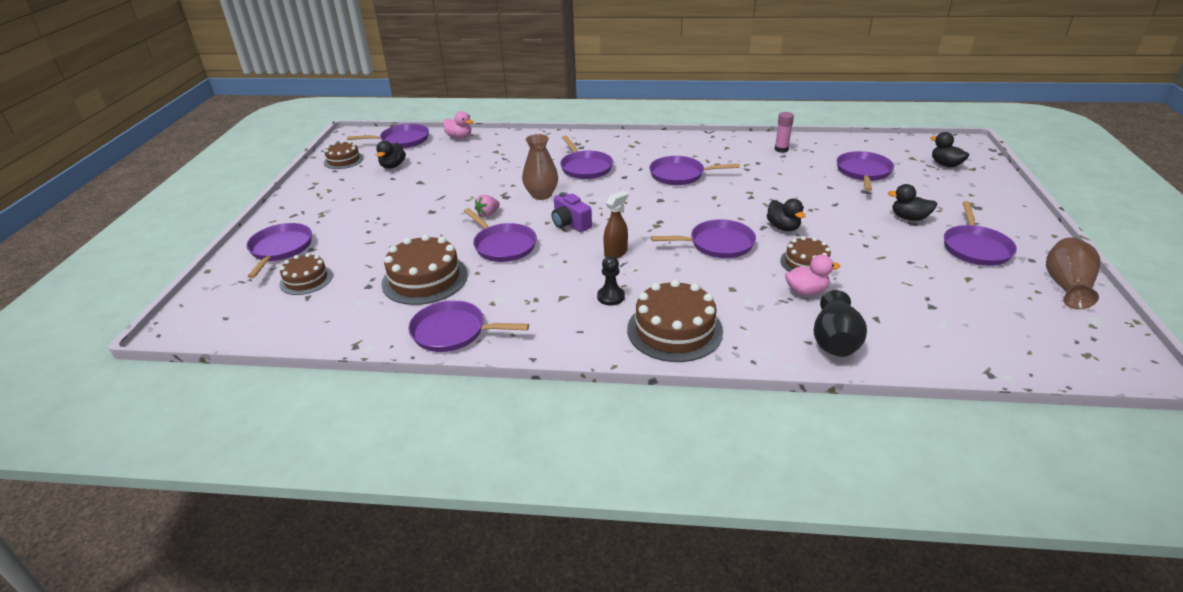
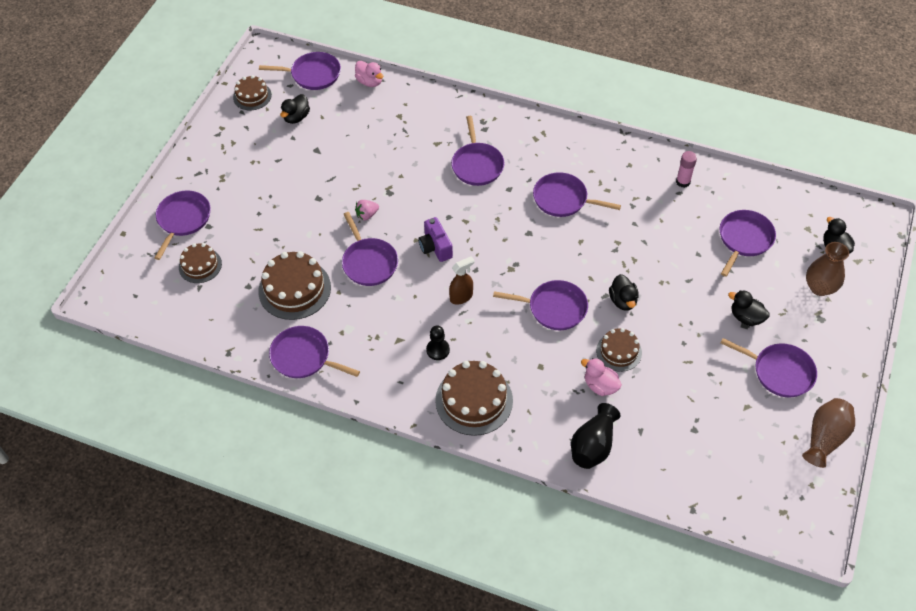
camera: 15 degrees right, 20 degrees up
brown vase [522,134,558,200] -> brown vase moved to [806,242,849,296]
pink duck [785,255,840,296] -> pink duck turned 150 degrees counterclockwise [581,358,622,396]
purple pan [944,201,1017,266] -> purple pan turned 90 degrees counterclockwise [721,338,817,397]

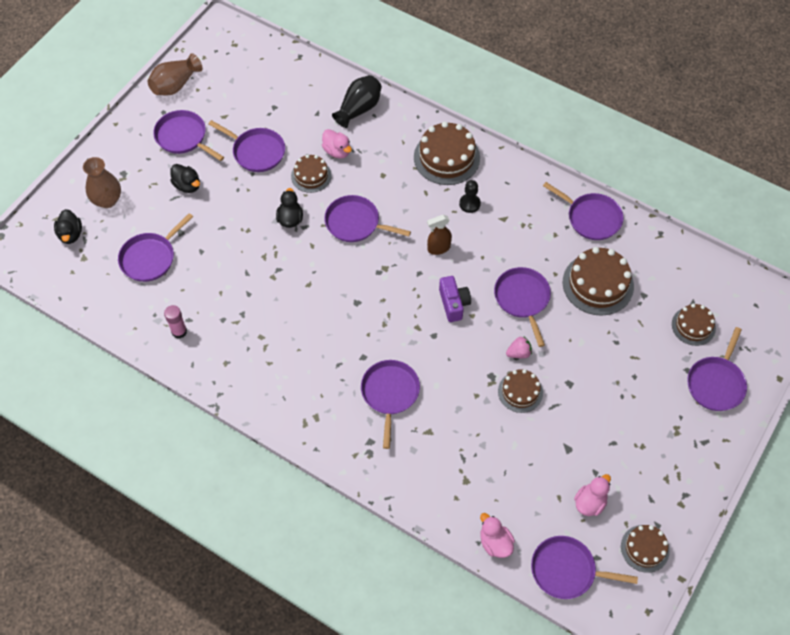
camera: 170 degrees left, 5 degrees up
black duck [280,94,310,124] -> pink duck [574,474,611,516]
purple pan [533,172,621,217] -> purple pan moved to [208,120,285,172]
none -> brown cake [498,369,543,413]

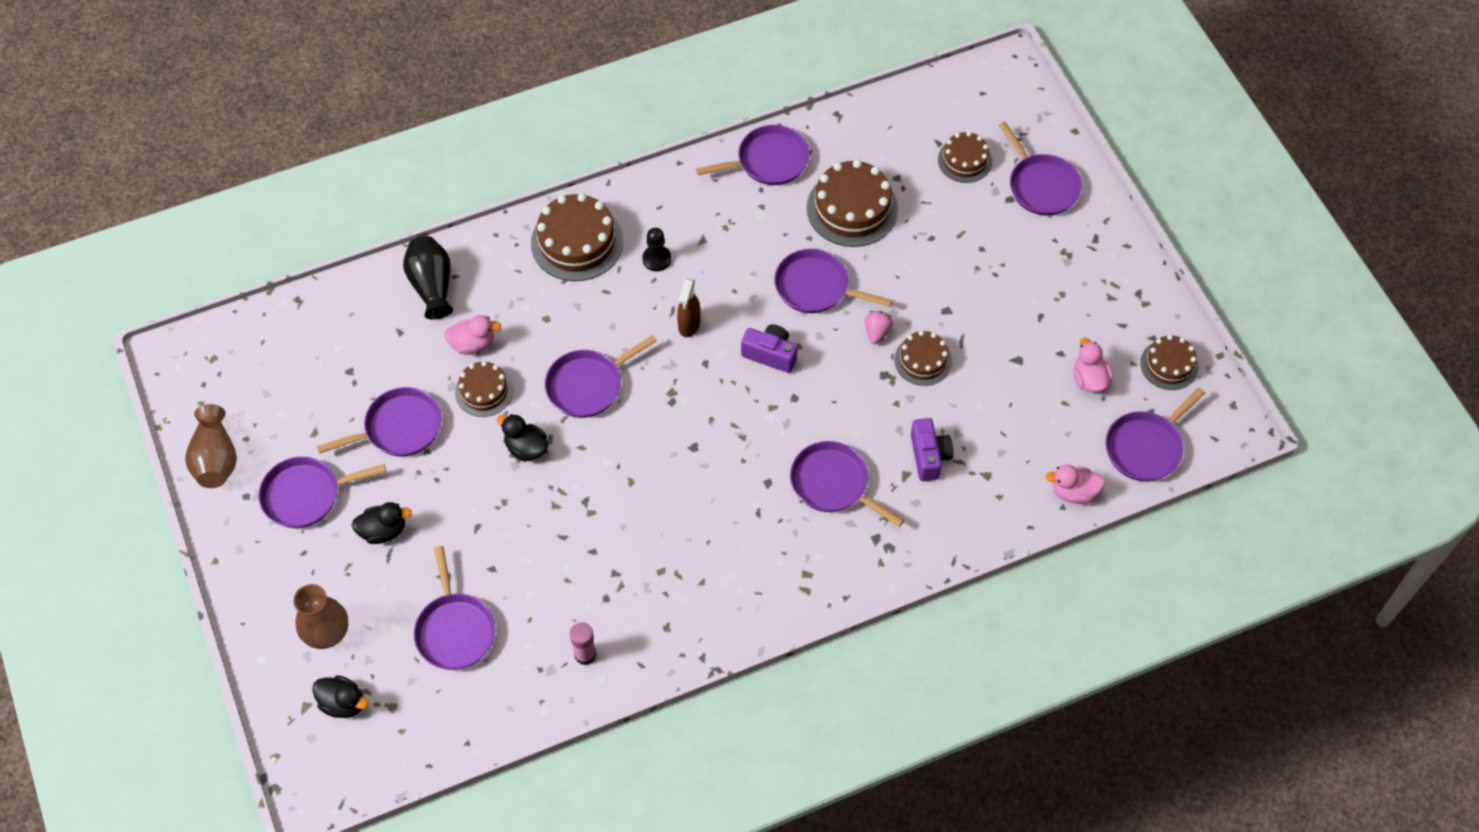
camera: 55 degrees left, 0 degrees up
none -> purple camera [911,418,953,481]

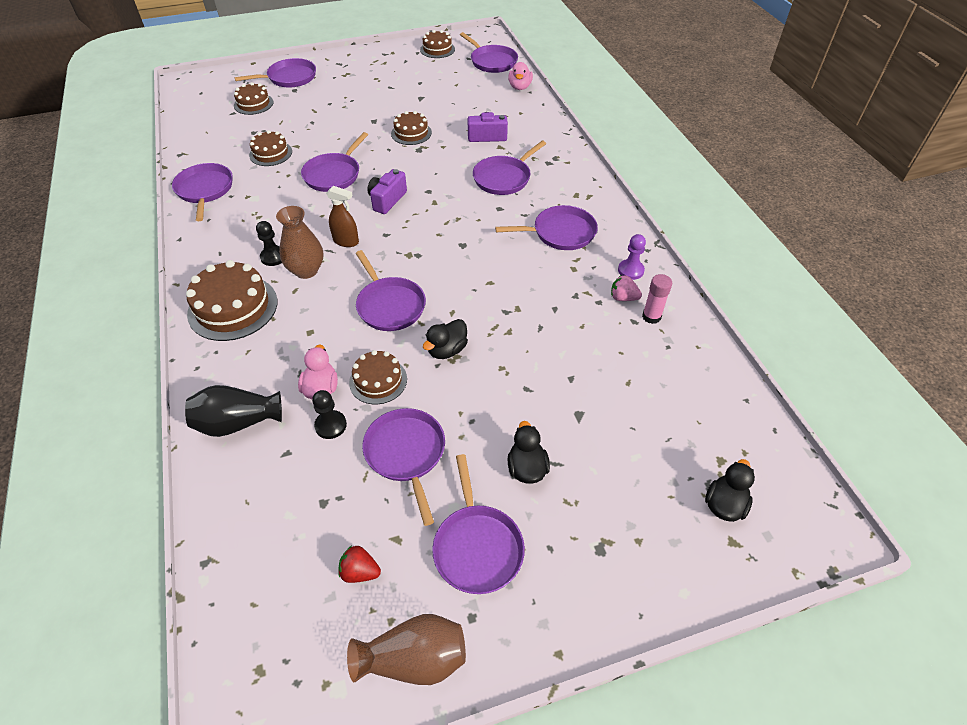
camera: 85 degrees left, 10 degrees down
brown vase [293,584,348,649] -> brown vase moved to [276,206,323,279]
purple pan [414,546,495,670] -> purple pan moved to [495,205,598,250]
brown cake [807,160,898,247] -> brown cake [249,130,292,166], size x0.60
pink strawberry [865,311,893,344] -> pink strawberry moved to [611,275,642,301]
pink duck [1073,338,1113,393] -> none
none -> black pawn [312,390,347,439]
none -> red strawberry [338,545,381,583]
none -> purple pawn [618,234,646,280]

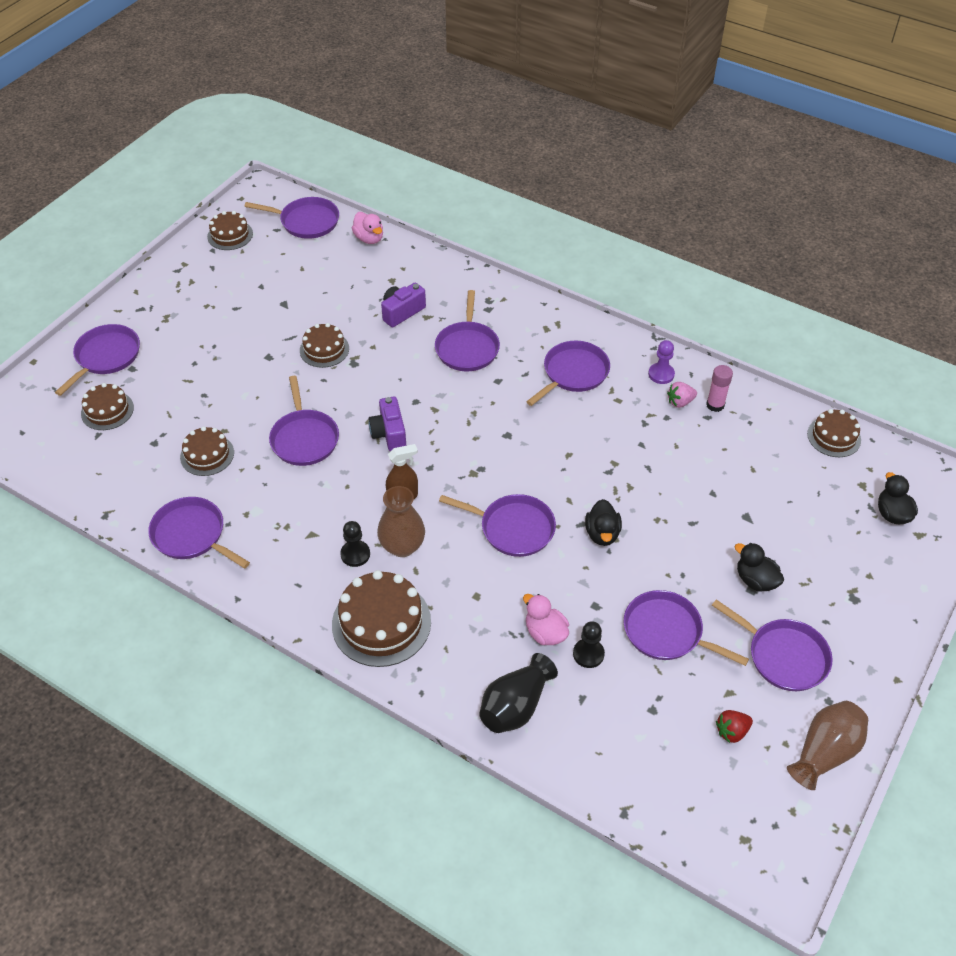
camera: 40 degrees left, 0 degrees up
brown cake [349,350,407,404] -> brown cake moved to [807,409,861,457]

